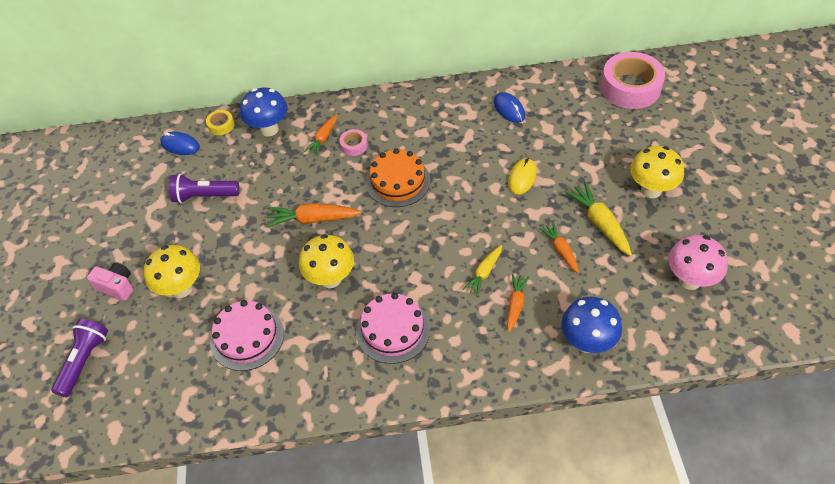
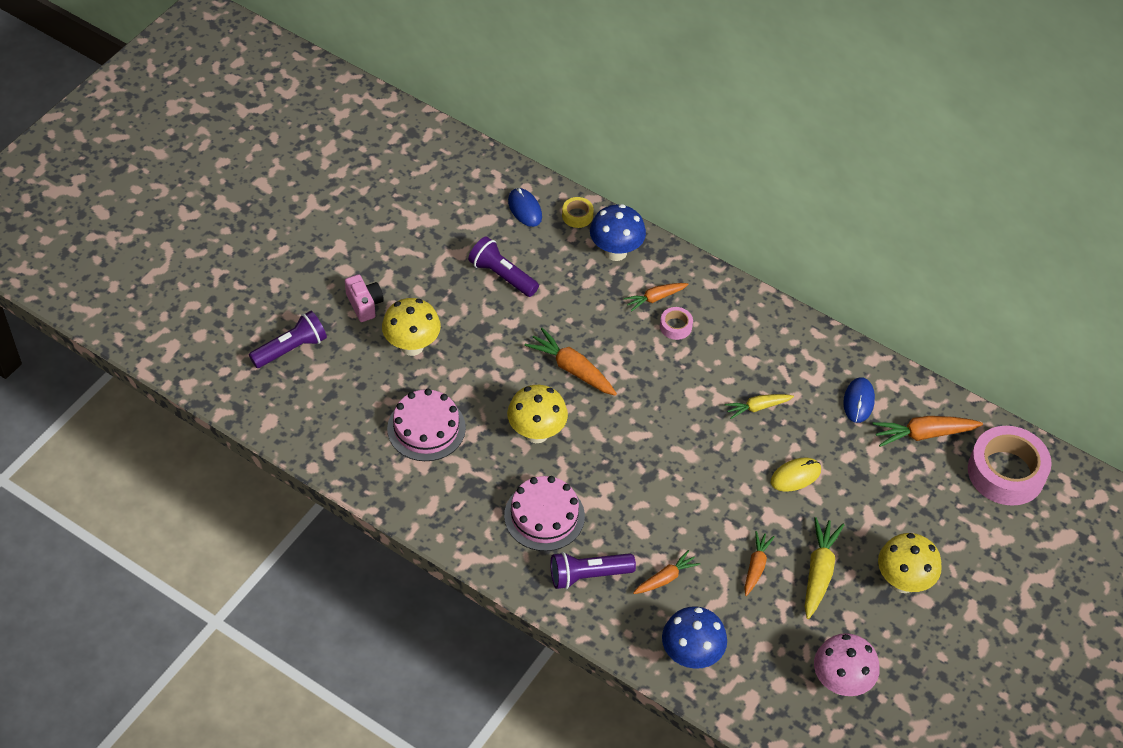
camera: 35 degrees right, 0 degrees up
orange cake [366,148,430,207] -> none
yellow carrot [463,245,502,297] -> yellow carrot moved to [724,394,794,419]
none -> purple flashlight [550,552,636,589]
none -> orange carrot [872,416,983,447]

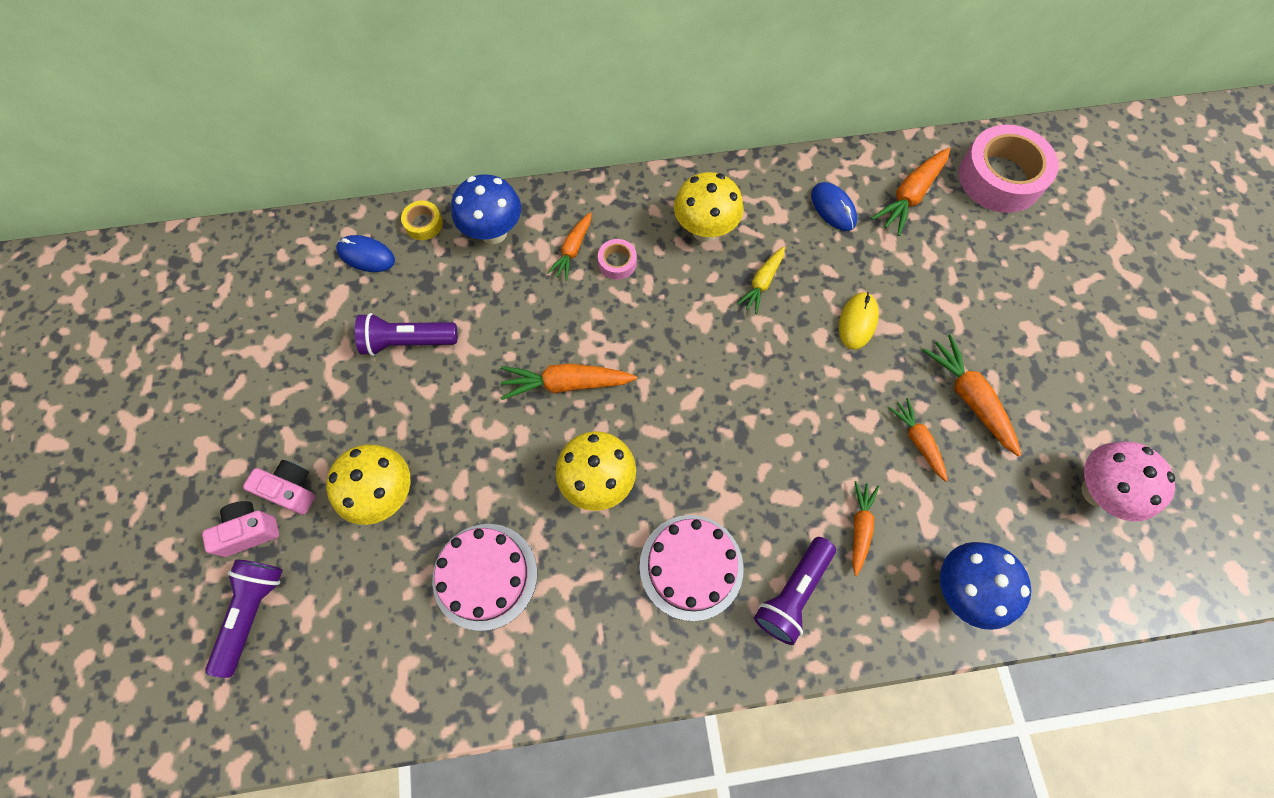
camera: 40 degrees left, 15 degrees up
yellow carrot [805,517,844,619] -> orange carrot [922,334,1021,457]
yellow mushroom [878,533,942,593] -> yellow mushroom moved to [674,172,743,242]
none -> pink camera [202,501,279,557]

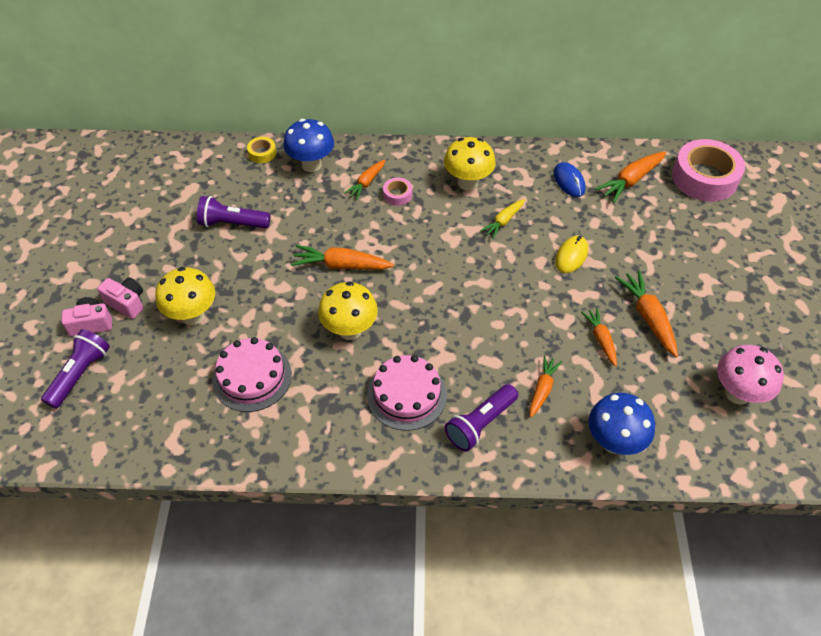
camera: 10 degrees right, 15 degrees down
blue mouse [336,235,395,272] -> none

